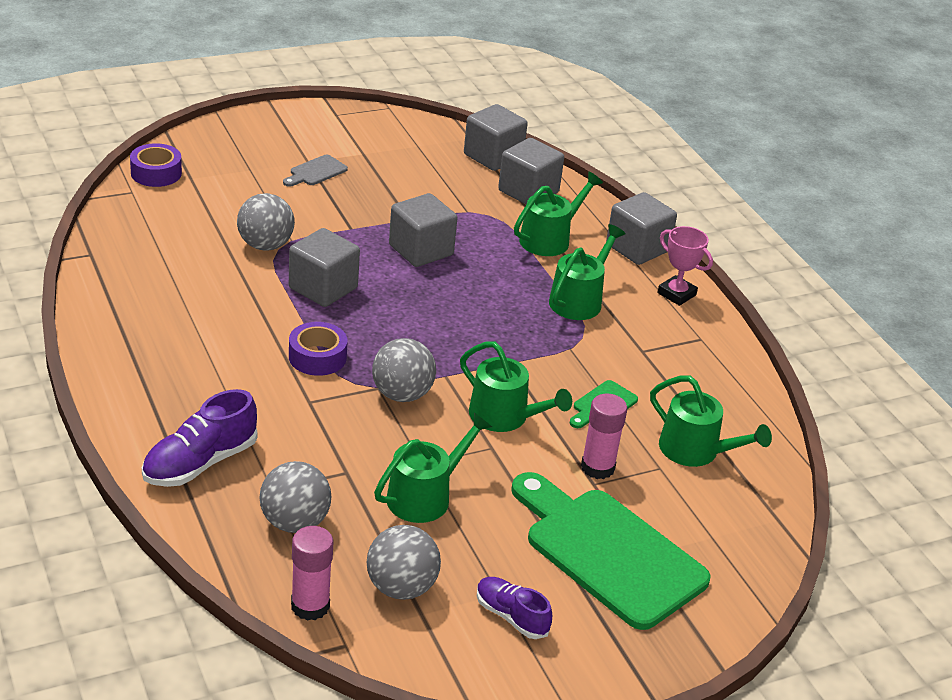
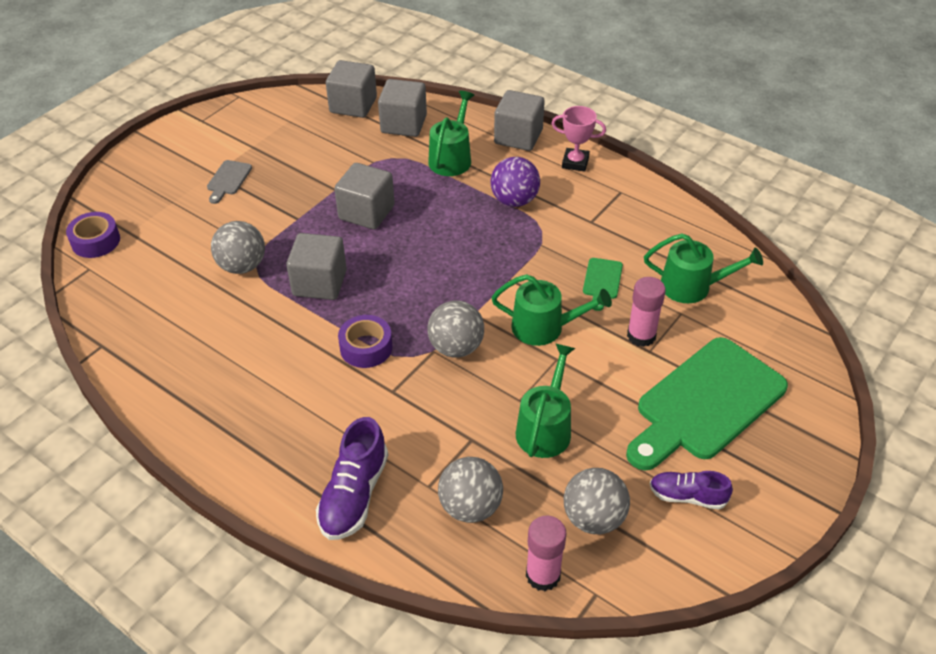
camera: 25 degrees left, 10 degrees up
green cutting board [511,472,711,630] -> green cutting board turned 60 degrees counterclockwise [626,337,788,470]
green watering can [549,224,626,320] -> purple ball [490,157,540,207]

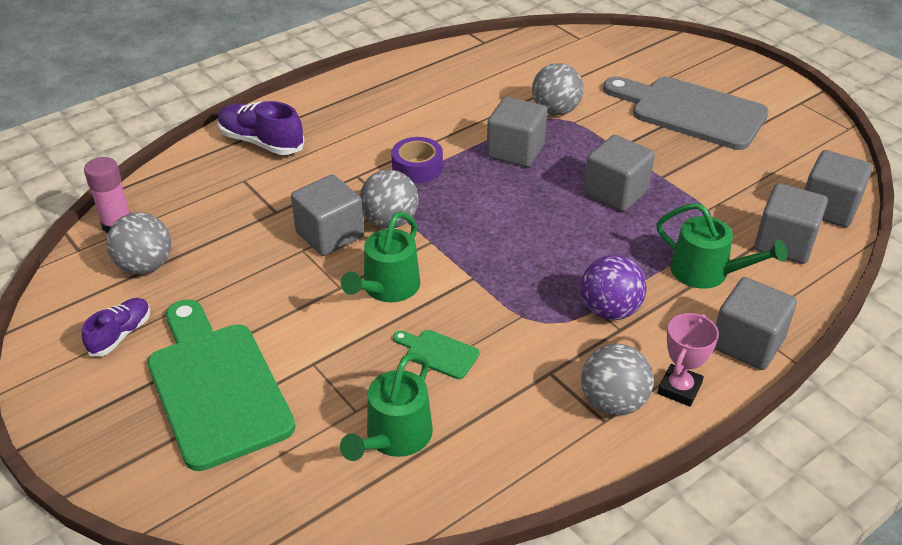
camera: 105 degrees right, 5 degrees down
purple tape [66,212,120,258] -> none
grey cutting board [207,160,252,204] -> grey cutting board [603,76,769,150], size x2.42
grey ball [438,457,503,523] -> grey ball moved to [581,344,654,416]
green watering can [516,343,575,458] -> none
pink glue stick [627,277,666,347] -> none
none -> grey cube [291,175,364,256]

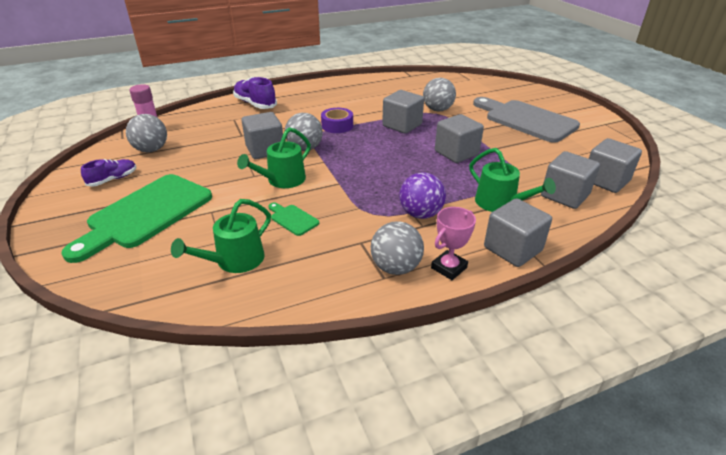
camera: 15 degrees right, 5 degrees down
green cutting board [147,299,295,471] -> green cutting board turned 135 degrees counterclockwise [61,174,212,263]

